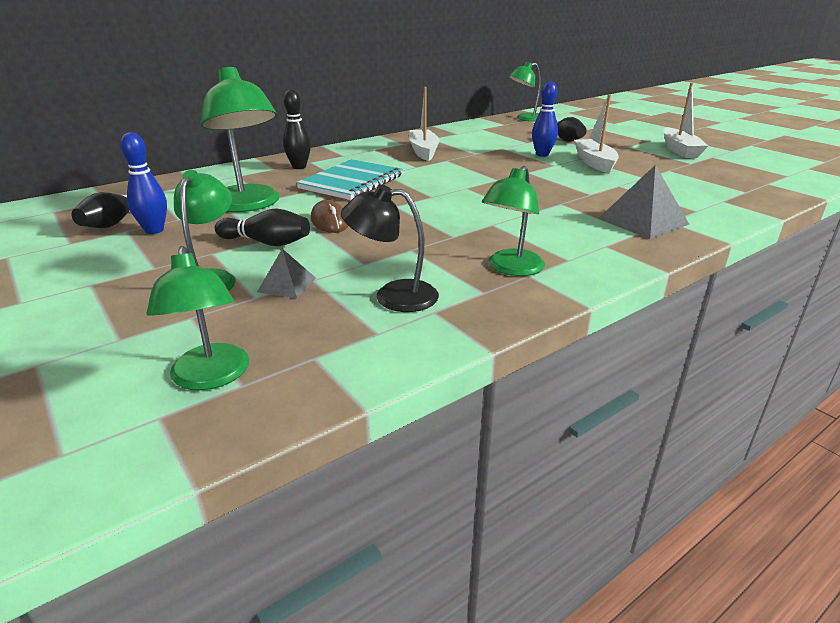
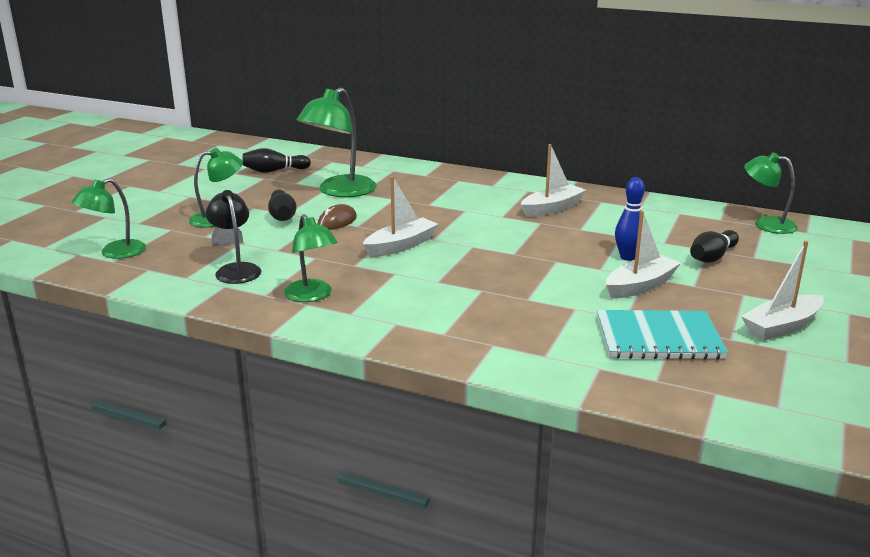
camera: 60 degrees right, 5 degrees down
blue bowling pin [121,132,167,234] -> none
black bowling pin [283,89,311,169] -> none
turquoise notebook [296,159,403,200] -> turquoise notebook moved to [597,310,728,360]
green lamp [482,166,545,276] -> green lamp turned 120 degrees counterclockwise [284,214,338,302]
grey pyramid [598,165,690,239] -> none
none -> white boat [363,176,438,257]

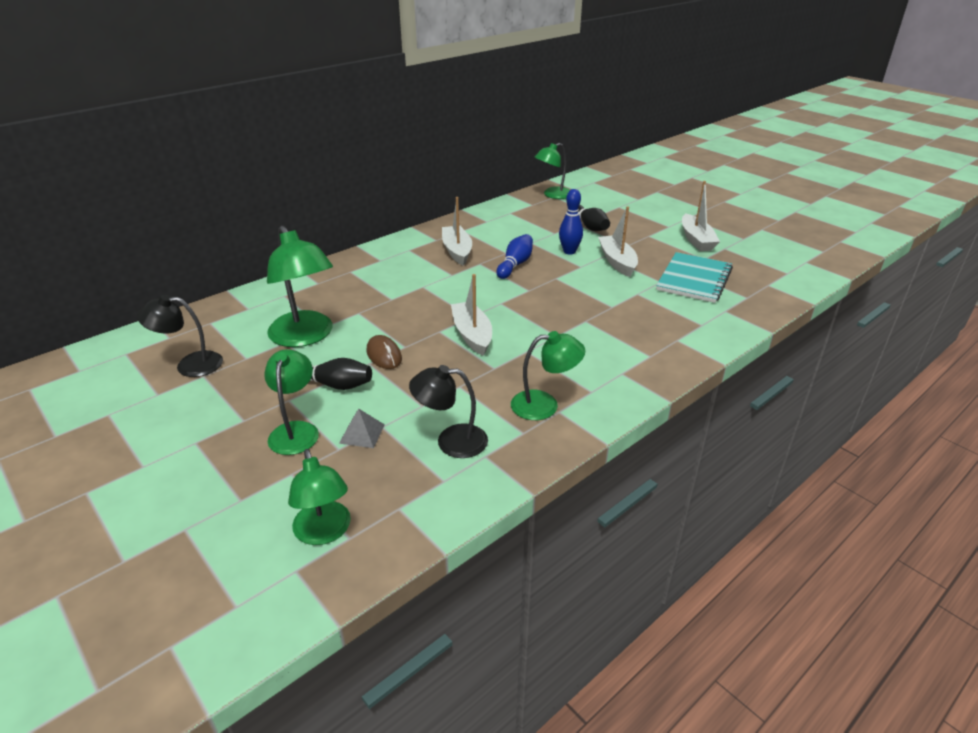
camera: 65 degrees left, 10 degrees up
black bowling pin [242,148,311,173] -> black lamp [137,294,223,377]
none -> blue bowling pin [496,234,533,279]

